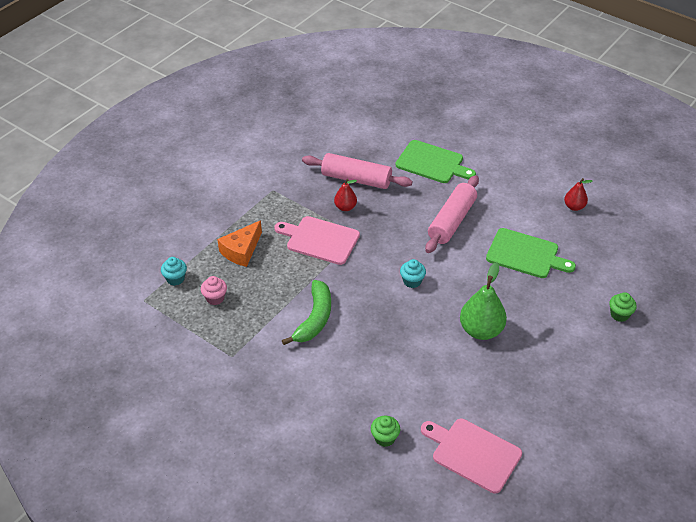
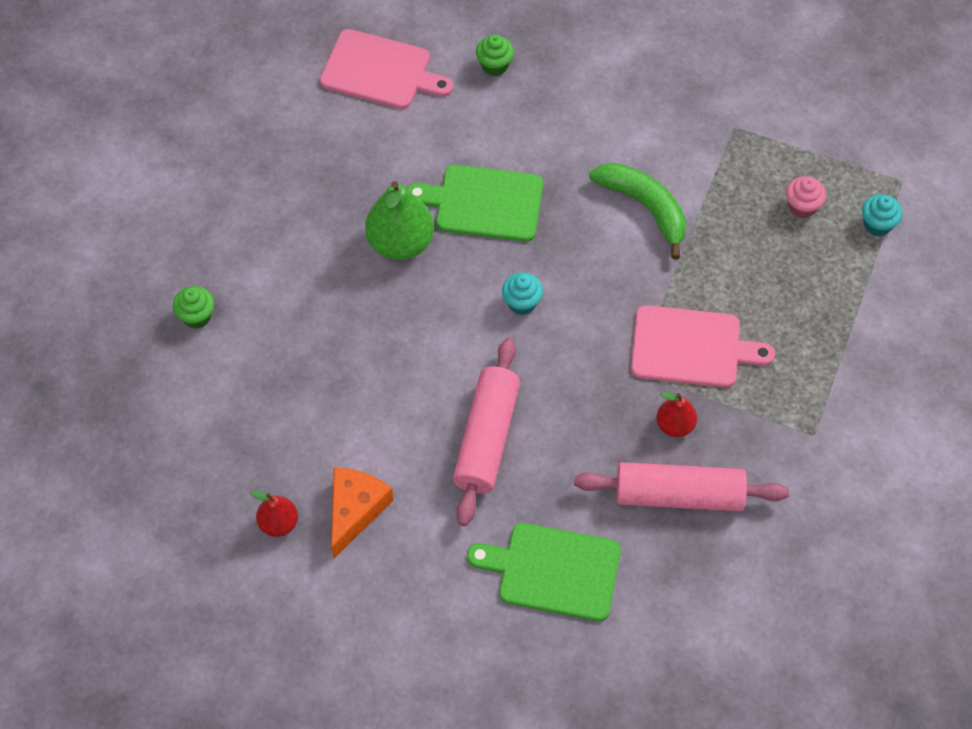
camera: 165 degrees right, 15 degrees up
orange cheese [217,220,262,267] -> orange cheese moved to [331,468,393,558]
green banana [282,280,331,345] -> green banana turned 135 degrees clockwise [589,163,686,259]
green cutting board [486,228,576,278] -> green cutting board moved to [407,165,543,242]

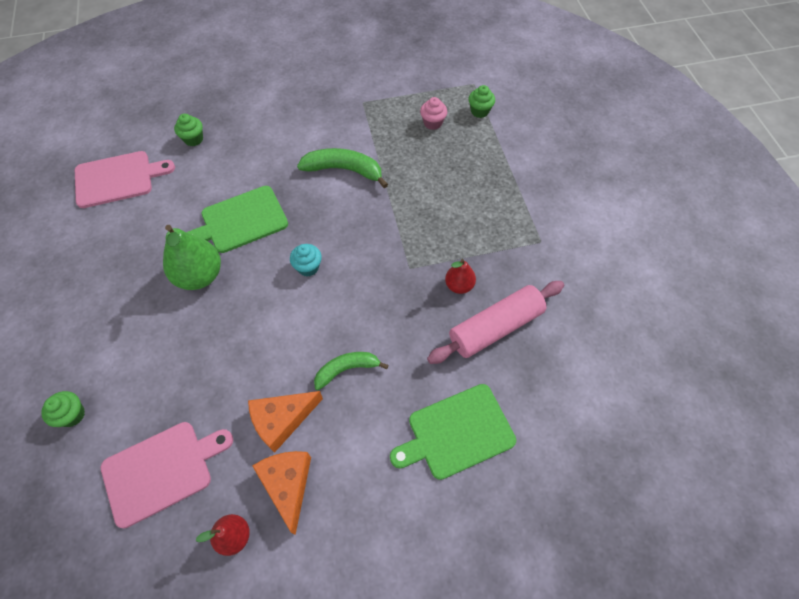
camera: 35 degrees left, 0 degrees up
pink rolling pin [453,338,520,526] -> green banana [314,352,388,390]
pink cutting board [631,305,775,387] -> pink cutting board moved to [101,422,233,528]
turquoise cupcake [862,194,902,236] -> green cupcake [469,85,495,118]
none -> orange cheese [248,391,323,453]

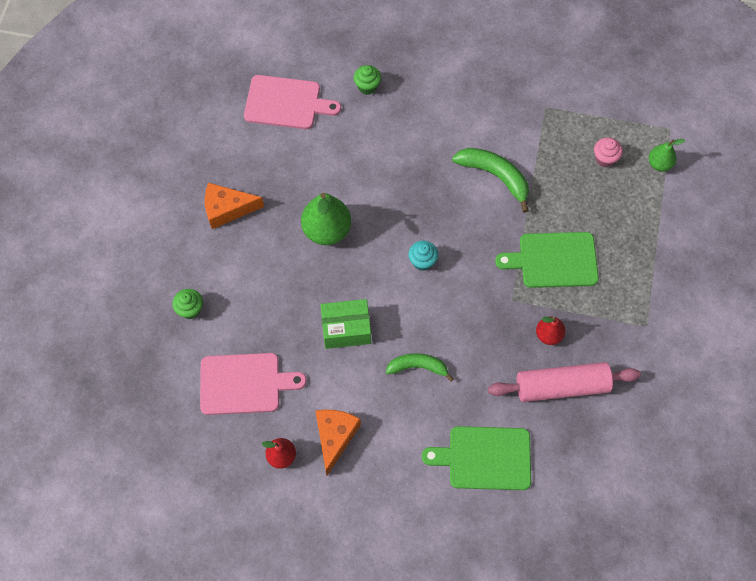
camera: 25 degrees right, 5 degrees up
green cutting board [187,186,288,253] -> green cutting board moved to [495,232,599,288]
orange cheese [248,391,323,453] -> orange cheese moved to [205,183,264,229]
green cupcake [469,85,495,118] -> green pear [649,139,685,171]
none -> green box [320,299,371,349]

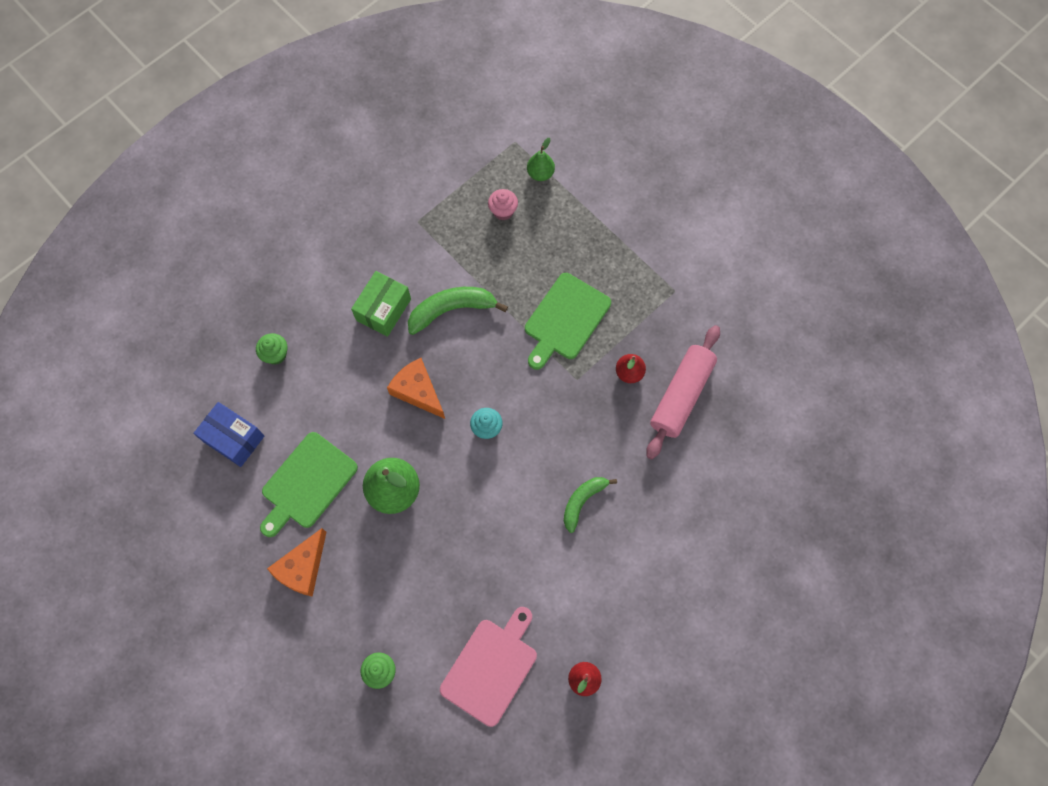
camera: 55 degrees left, 5 degrees up
pink cutting board [244,75,341,129] -> blue box [193,402,264,467]
orange cheese [316,410,361,475] -> orange cheese moved to [387,358,445,419]
green box [320,299,371,349] -> green box moved to [351,271,411,337]
green cutting board [422,426,531,490] -> green cutting board moved to [260,432,358,537]

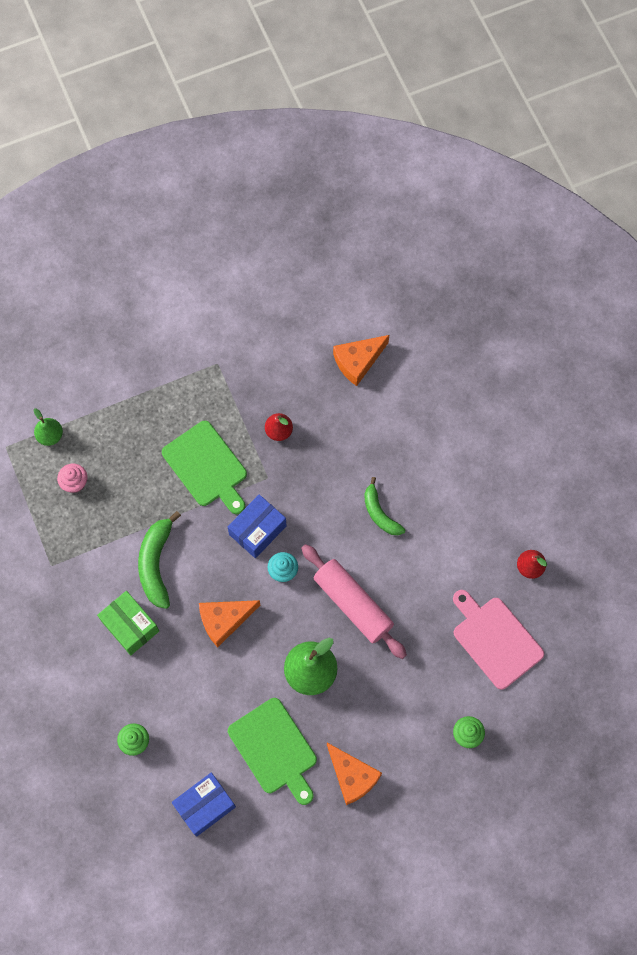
camera: 70 degrees left, 0 degrees up
pink rolling pin [646,325,720,459] -> pink rolling pin moved to [301,544,407,659]
none -> blue box [228,494,286,558]
none -> orange cheese [333,335,389,386]

